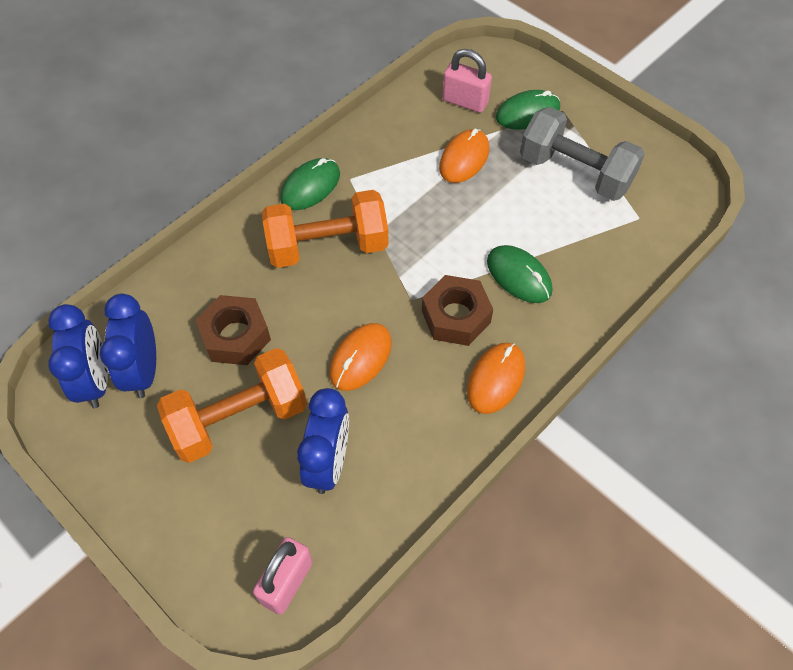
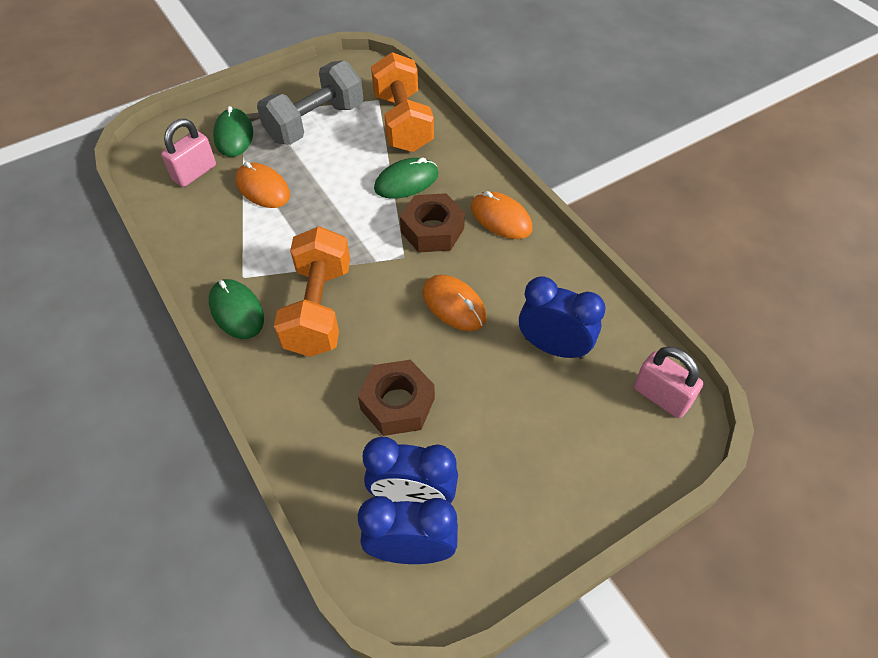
camera: 75 degrees left, 5 degrees down
orange dumbbell [157,348,307,463] -> orange dumbbell moved to [371,52,434,152]

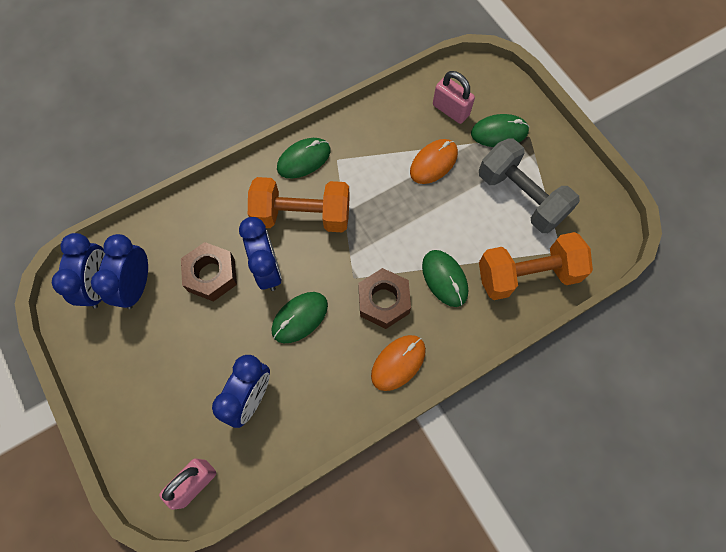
camera: 90 degrees right, 15 degrees up
orange mouse [423,275,487,331] -> green mouse [272,292,328,343]
none -> blue clock [239,217,282,291]

